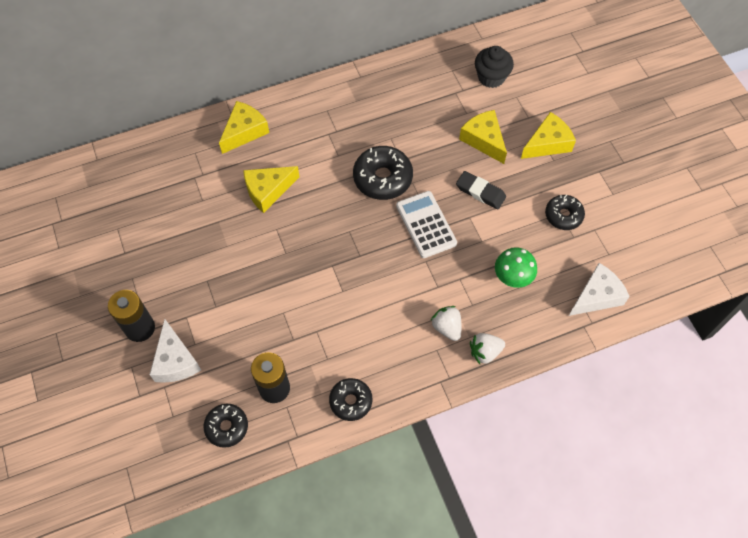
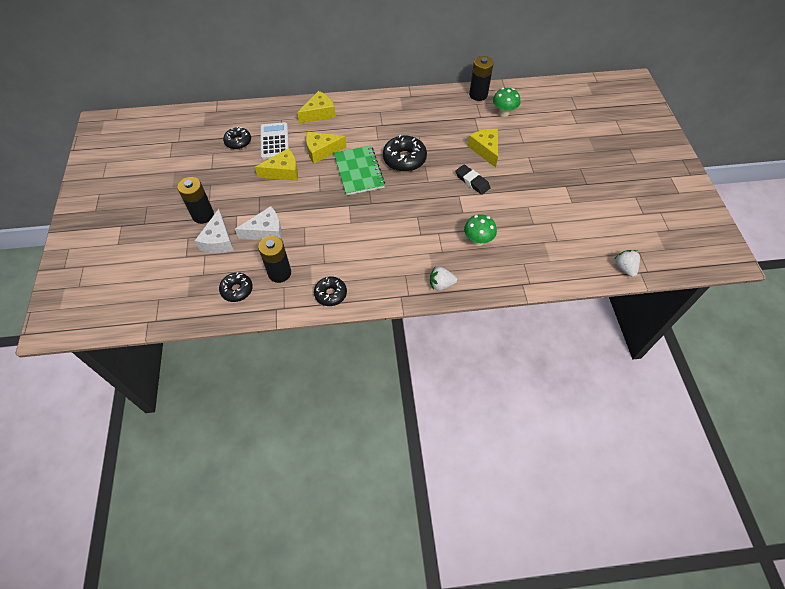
camera: 15 degrees right, 5 degrees down
white calculator [396,191,457,258] -> white calculator moved to [260,122,289,160]
white strawberry [430,306,461,341] -> white strawberry moved to [614,250,640,277]
black cupcake [475,46,514,88] -> green mushroom [493,88,520,117]
yellow cheese [521,112,576,159] -> yellow cheese moved to [255,148,298,181]
black donut [545,195,585,230] -> black donut moved to [223,127,251,149]
white cheese [569,263,630,316] -> white cheese moved to [235,206,282,240]
none -> green notebook [334,146,385,195]
none -> black battery [469,56,494,101]

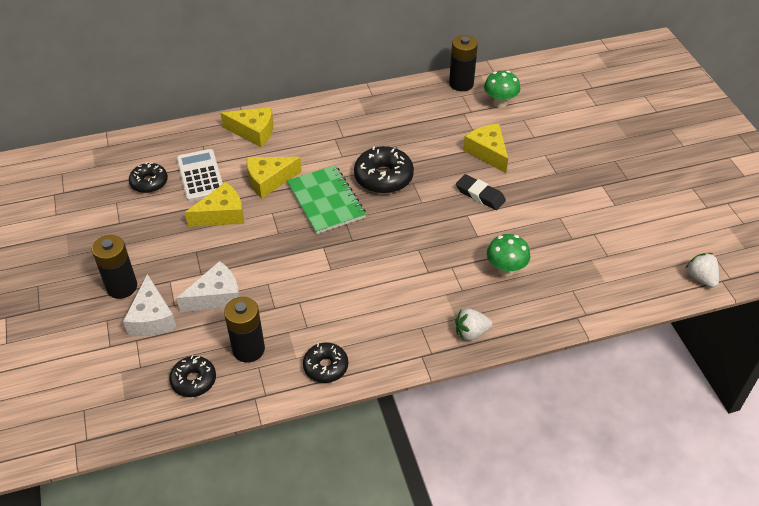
camera: 10 degrees left, 10 degrees down
yellow cheese [297,91,336,124] -> yellow cheese turned 60 degrees clockwise [221,107,273,147]

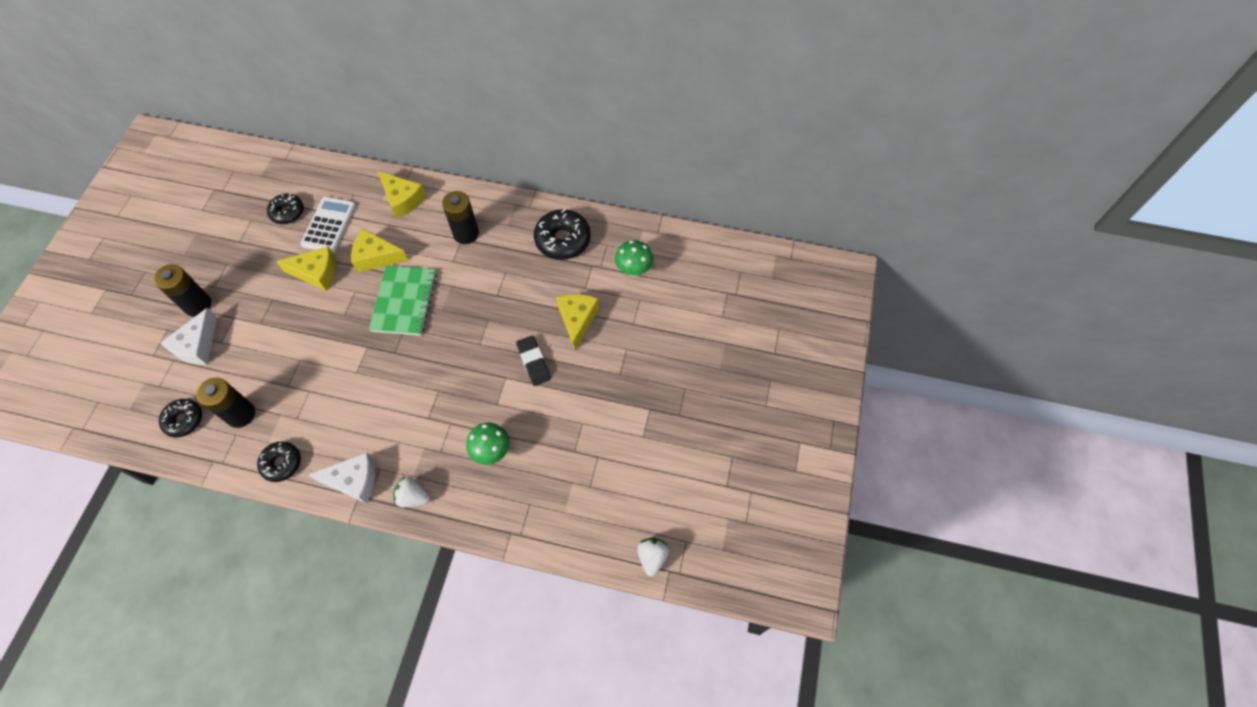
camera: 30 degrees right, 15 degrees up
white cheese [176,261,240,312] -> white cheese moved to [308,453,375,504]
black donut [354,146,414,194] -> black donut moved to [534,209,591,260]
black battery [449,35,478,91] -> black battery moved to [442,191,479,244]

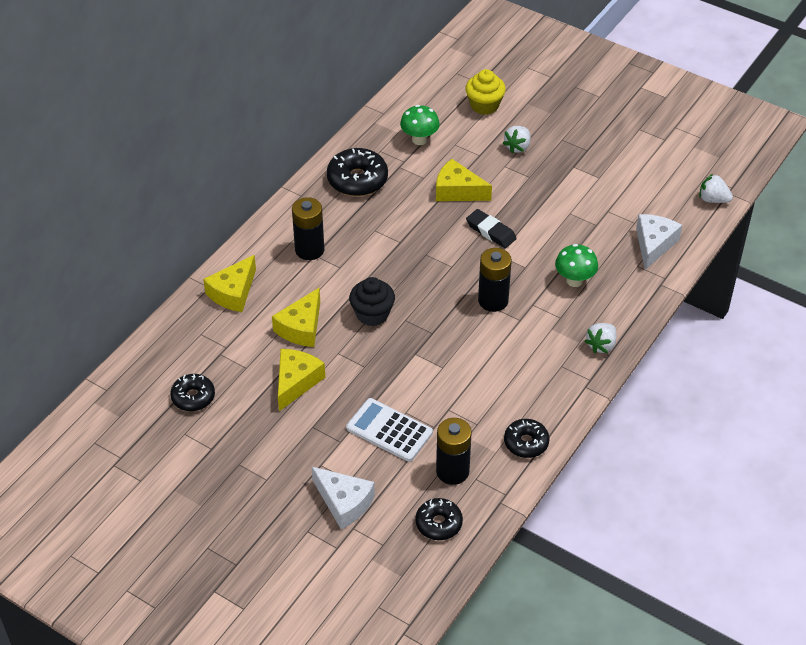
camera: 70 degrees left, 15 degrees down
black battery [154,264,211,317] -> black battery moved to [478,248,512,312]
white calculator [300,197,356,253] -> white calculator moved to [346,398,433,462]
white cheese [308,453,375,504] -> white cheese moved to [636,214,682,270]
green notebook [369,266,437,335] -> black cupcake [349,277,395,326]
yellow cheese [378,171,426,219] -> yellow cheese turned 150 degrees clockwise [203,255,256,312]
black eraser [516,336,551,386] -> black eraser turned 45 degrees clockwise [466,209,517,248]
none -> yellow cupcake [465,69,506,115]
none -> white strawberry [503,126,530,153]

